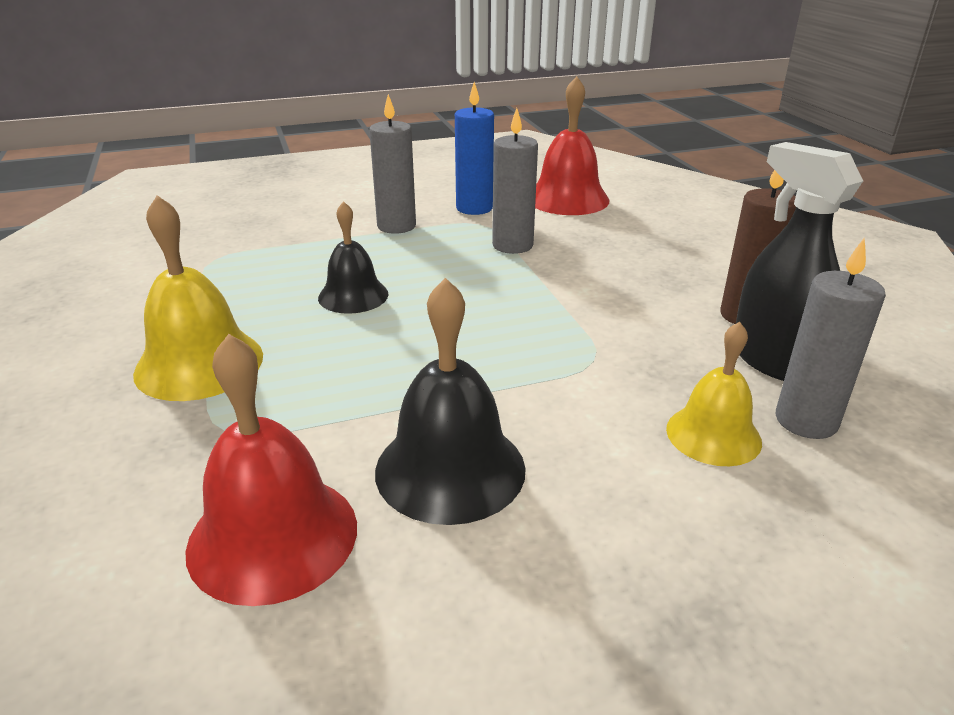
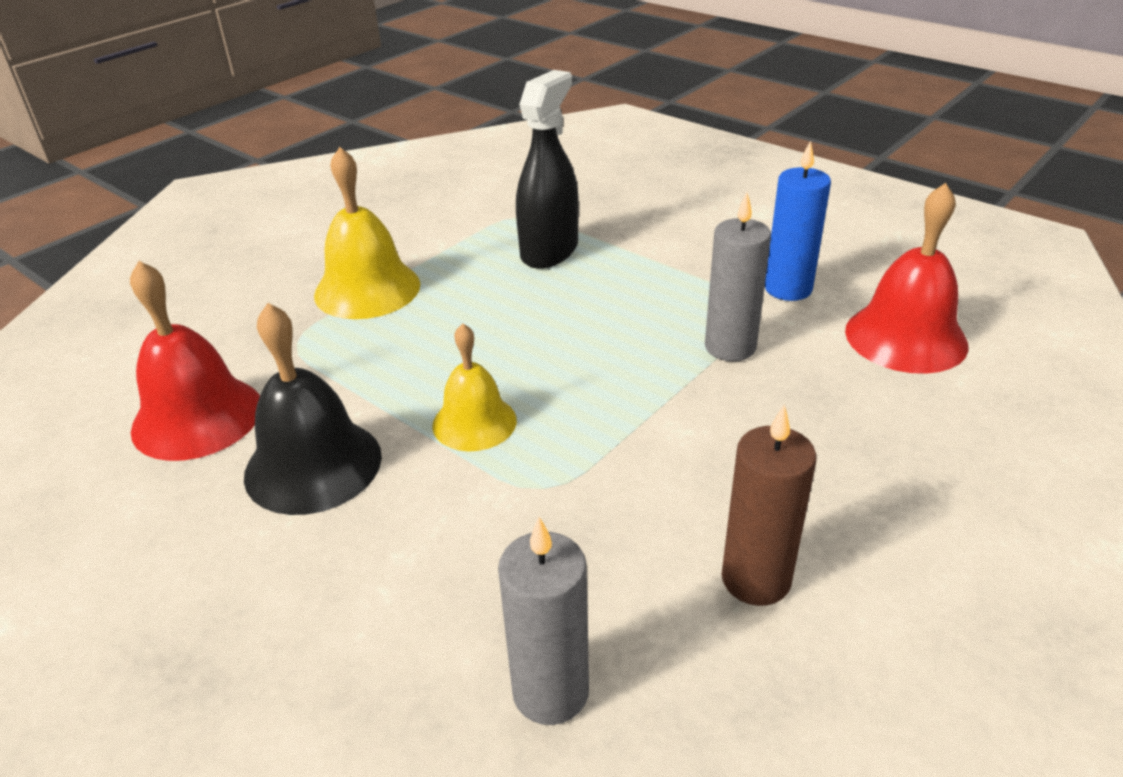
camera: 60 degrees right, 5 degrees up
black bell [318,201,388,314] -> none
grey candle [369,94,416,234] -> none
yellow bell [666,322,762,466] -> yellow bell moved to [432,323,517,451]
black spray bottle [736,142,863,381] -> black spray bottle moved to [516,70,579,269]

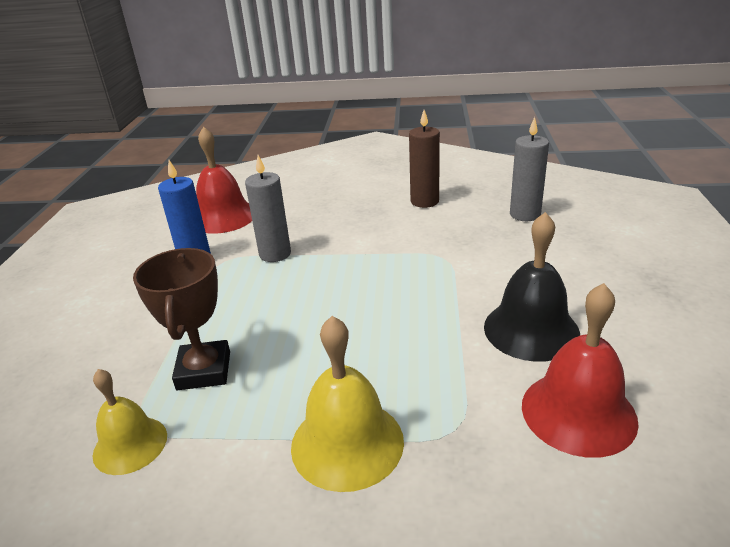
camera: 125 degrees left, 5 degrees down
yellow bell [432,323,517,451] -> yellow bell moved to [93,369,167,475]
black spray bottle [516,70,579,269] -> brown trophy [133,248,230,390]

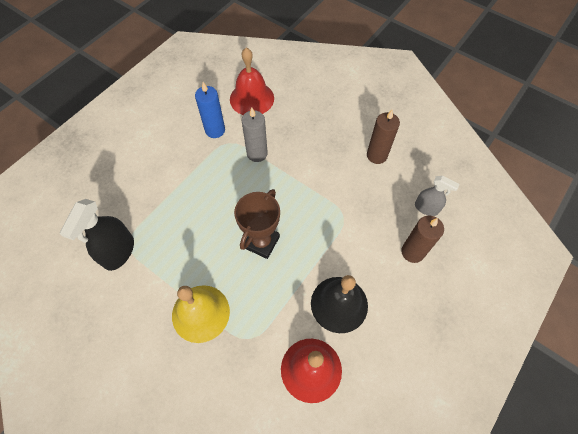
camera: 30 degrees right, 30 degrees up
yellow bell [93,369,167,475] -> black spray bottle [60,199,134,271]
brown trophy [133,248,230,390] -> brown trophy moved to [234,189,280,259]
grey candle [510,117,549,221] -> grey spray bottle [415,176,460,216]
none -> brown candle [401,216,444,263]

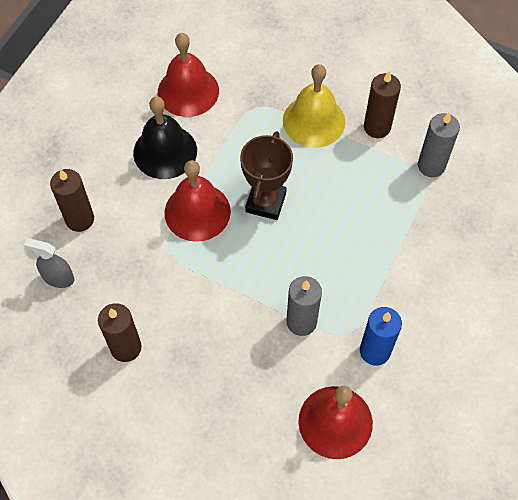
camera: 170 degrees right, 0 degrees up
black spray bottle [60,199,134,271] -> grey candle [418,112,460,177]
none -> red bell [164,160,231,242]
none -> brown candle [364,71,401,138]

